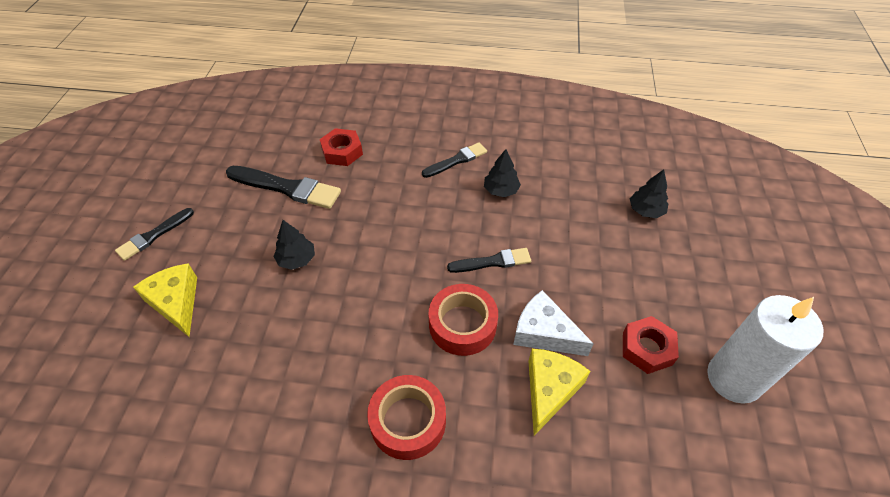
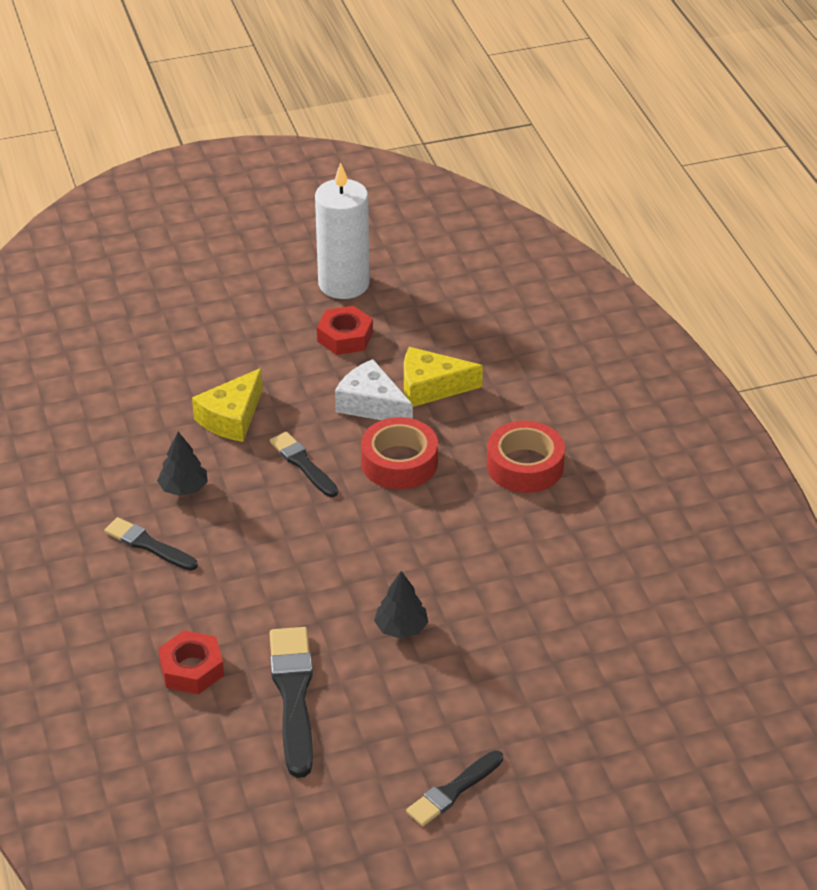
camera: 115 degrees left, 10 degrees down
black brush [115,208,194,261] -> black brush turned 120 degrees clockwise [406,750,503,826]
yellow cheese [133,263,197,337] -> yellow cheese moved to [192,368,263,442]
white cheese [513,290,594,356] -> white cheese turned 120 degrees clockwise [335,359,413,420]
black tree [630,170,668,218] -> none

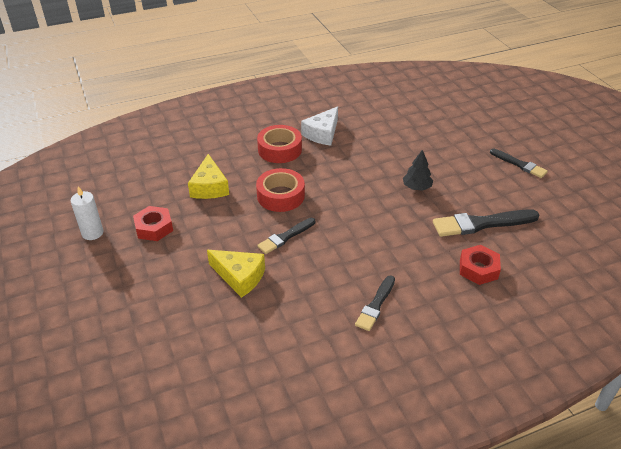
camera: 95 degrees left, 0 degrees up
black tree [157,432,208,496] -> none
white candle [315,162,370,299] -> white candle [71,186,104,240], size x0.57
white cheese [335,359,413,420] -> white cheese moved to [301,106,338,146]

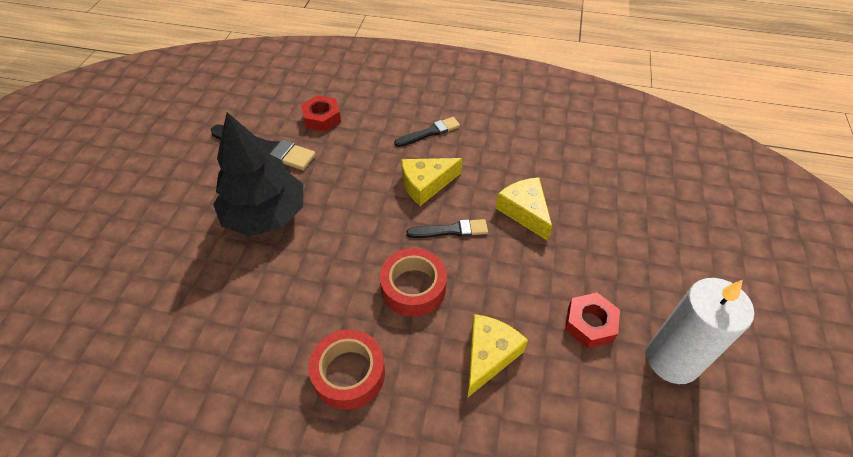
camera: 145 degrees left, 10 degrees up
white candle [71,186,104,240] -> white candle [647,278,754,384], size x1.76
white cheese [301,106,338,146] -> none
black tree [403,150,433,191] -> black tree [213,112,303,236], size x2.27
black brush [490,149,548,178] -> none
none -> yellow cheese [401,158,462,206]

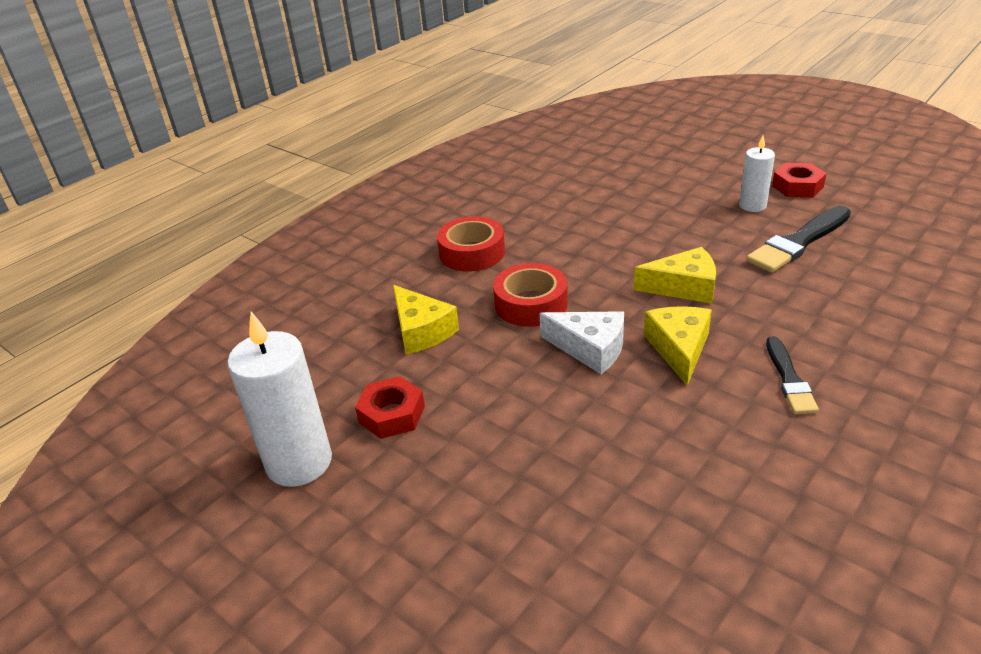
camera: 120 degrees right, 15 degrees down
black tree [213,112,303,236] -> none
red nut [301,95,341,132] -> red nut moved to [772,163,827,198]
black brush [406,219,488,238] -> white cheese [540,311,624,374]
yellow cheese [496,177,552,241] -> yellow cheese moved to [634,247,716,304]
none -> white candle [739,136,775,212]

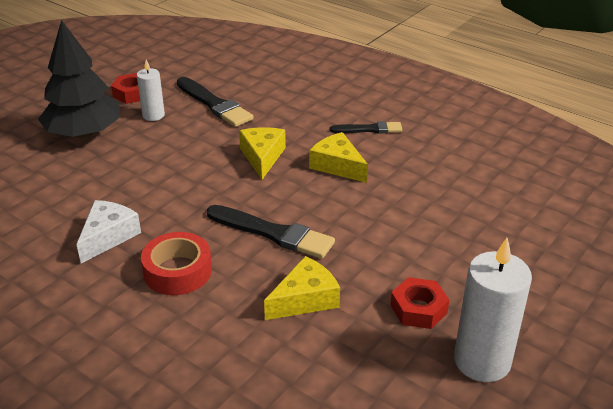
camera: 95 degrees left, 0 degrees up
red tape [493,263,568,327] -> black brush [207,205,335,259]
white cheese [540,311,624,374] -> white cheese moved to [76,200,141,264]
yellow cheese [644,306,712,386] -> yellow cheese turned 45 degrees clockwise [309,132,368,183]
none -> black tree [38,20,120,138]

